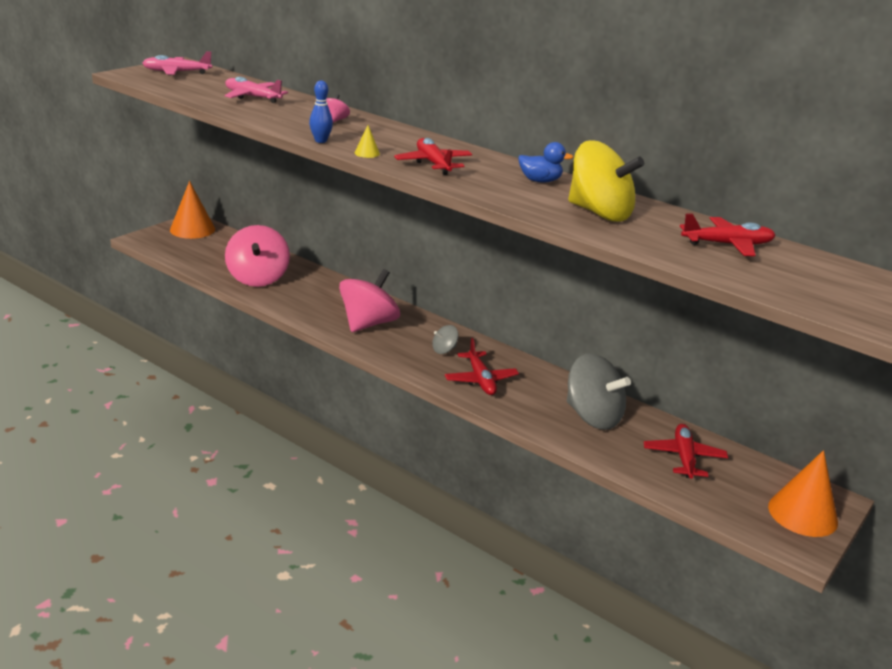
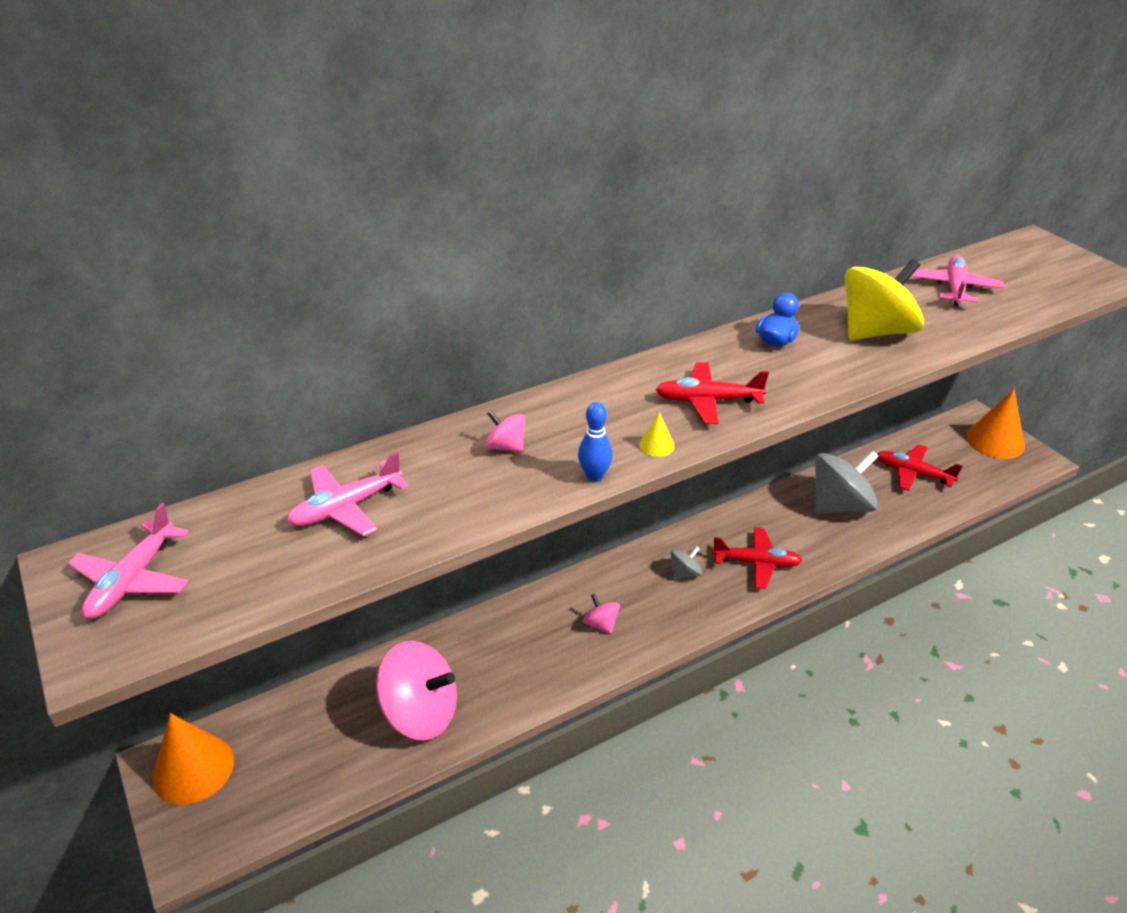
camera: 65 degrees left, 10 degrees up
pink spinning top [339,269,400,332] -> pink spinning top [583,594,620,634], size x0.45
grey spinning top [432,325,459,354] -> grey spinning top turned 120 degrees counterclockwise [670,546,702,579]
red plane [680,213,776,256] -> pink plane [911,255,1004,306]

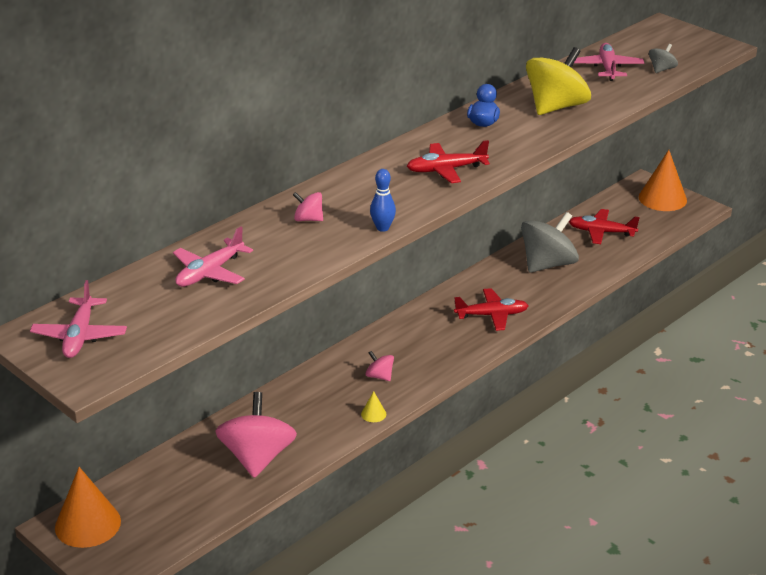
camera: 15 degrees left, 5 degrees down
pink spinning top [376,641,457,741] -> pink spinning top turned 90 degrees counterclockwise [215,392,297,478]
yellow cone [639,412,675,457] -> yellow cone moved to [361,391,386,422]
grey spinning top [670,546,702,579] -> grey spinning top moved to [649,44,678,73]

